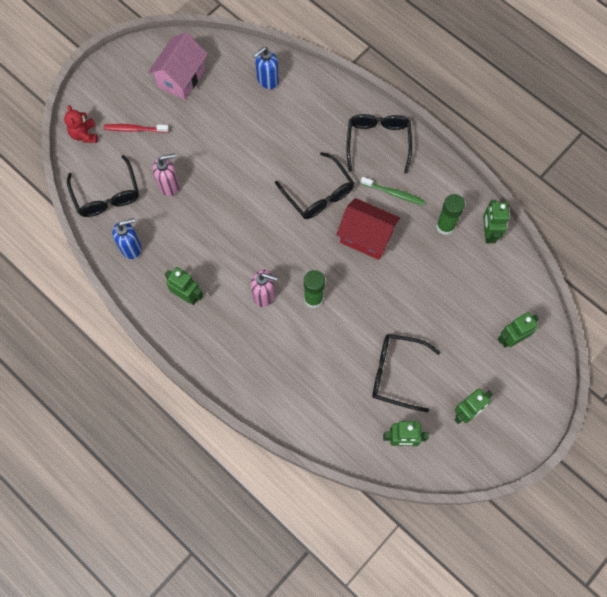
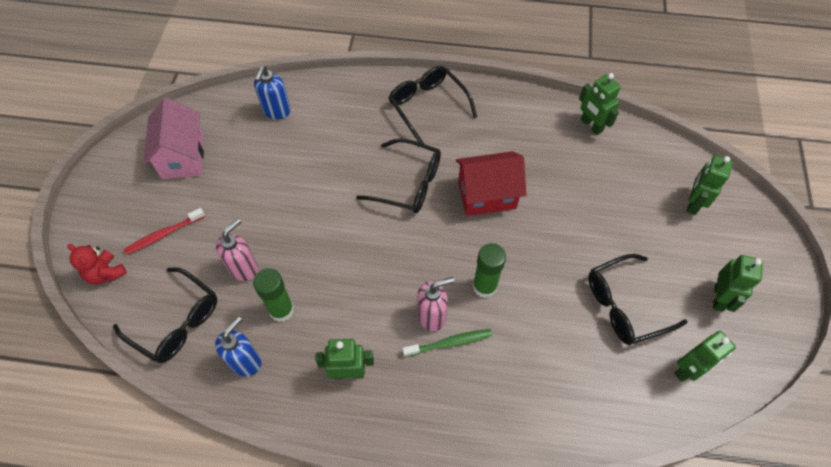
camera: 35 degrees left, 10 degrees down
green toothbrush [360,177,425,205] -> green toothbrush moved to [402,329,492,357]
green glue stick [436,194,465,235] -> green glue stick moved to [253,268,294,322]

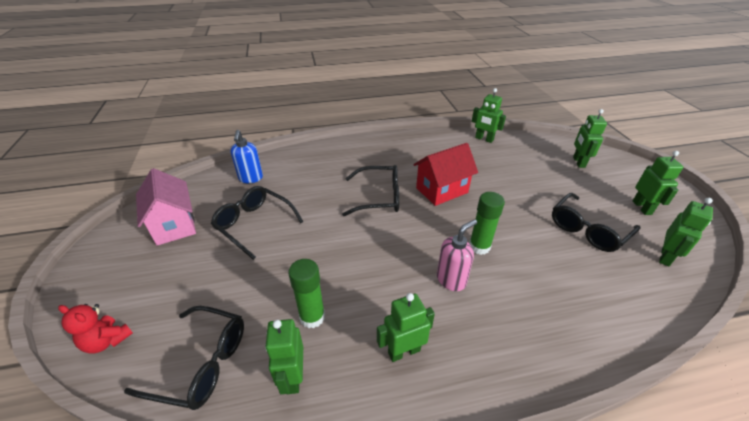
camera: 20 degrees left, 20 degrees down
red toothbrush [124,208,205,255] -> none
blue soap dispenser [215,317,261,377] -> green robot [265,319,303,394]
pink soap dispenser [216,219,258,281] -> none
black glasses [389,66,477,144] -> black glasses moved to [211,186,304,260]
green toothbrush [402,329,492,357] -> none

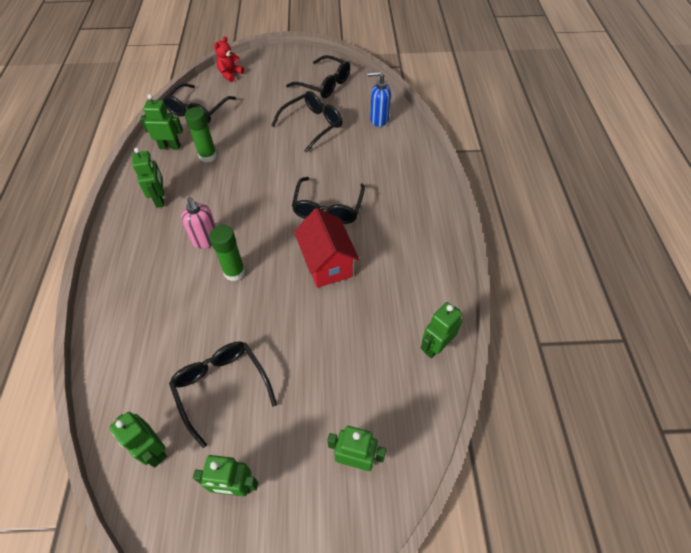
camera: 100 degrees right, 15 degrees up
pink house [136,168,196,246] -> black glasses [286,55,350,98]

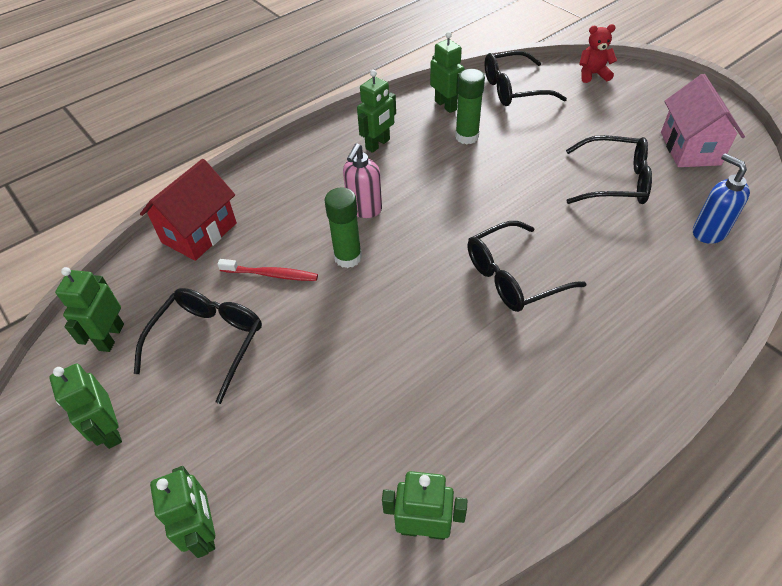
camera: 55 degrees right, 5 degrees down
black glasses [286,55,350,98] -> pink house [661,74,745,167]
red house [294,208,359,288] -> red house moved to [140,159,237,261]
none -> red toothbrush [217,259,318,281]

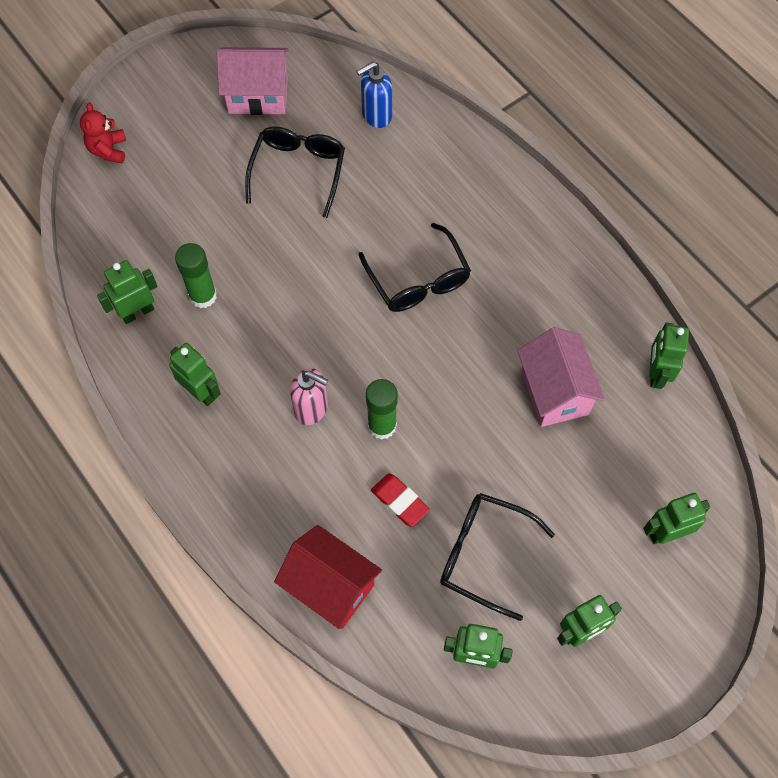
camera: 90 degrees left, 15 degrees up
red toothbrush [217,259,318,281] -> red eraser [371,473,430,527]
black glasses [485,51,567,106] -> none
none -> pink house [518,327,605,427]

